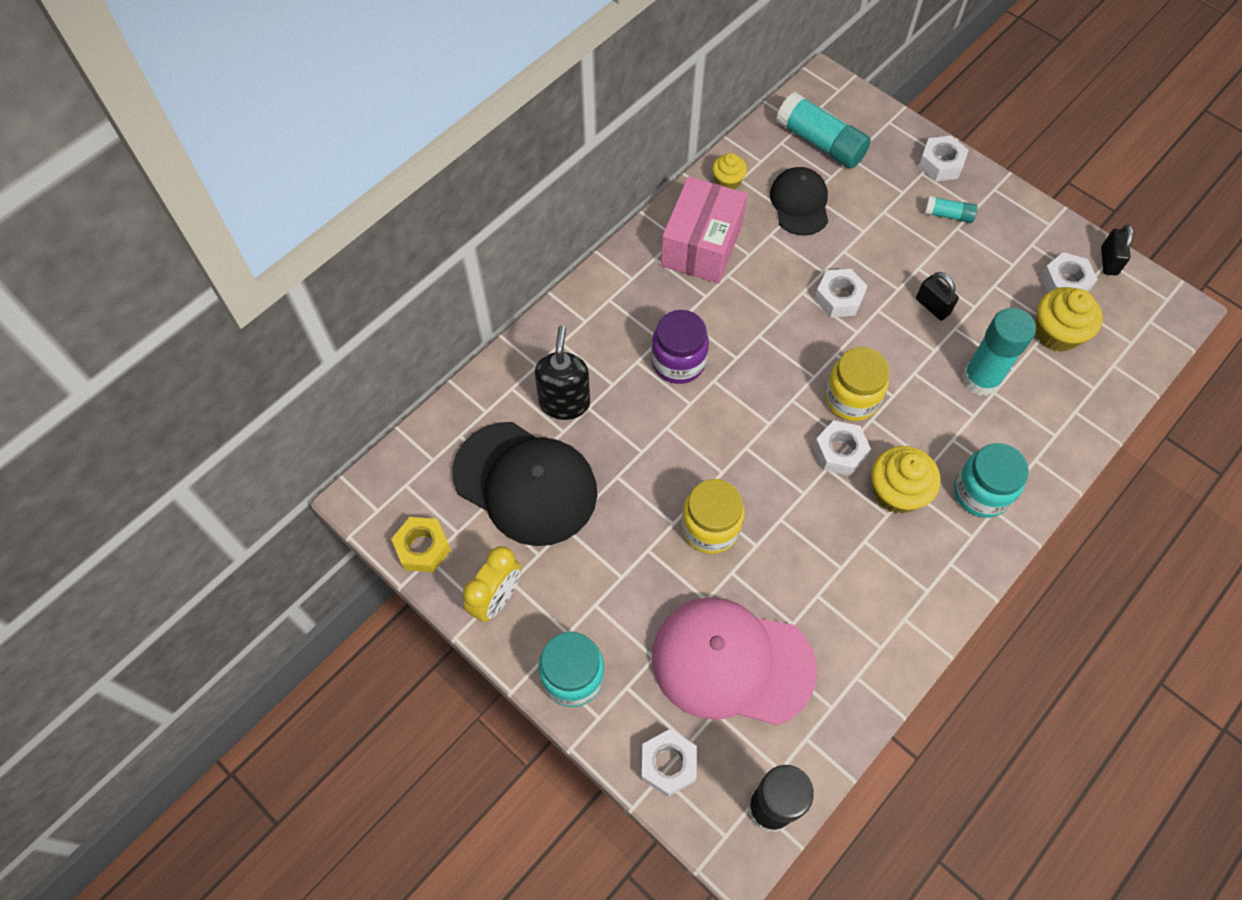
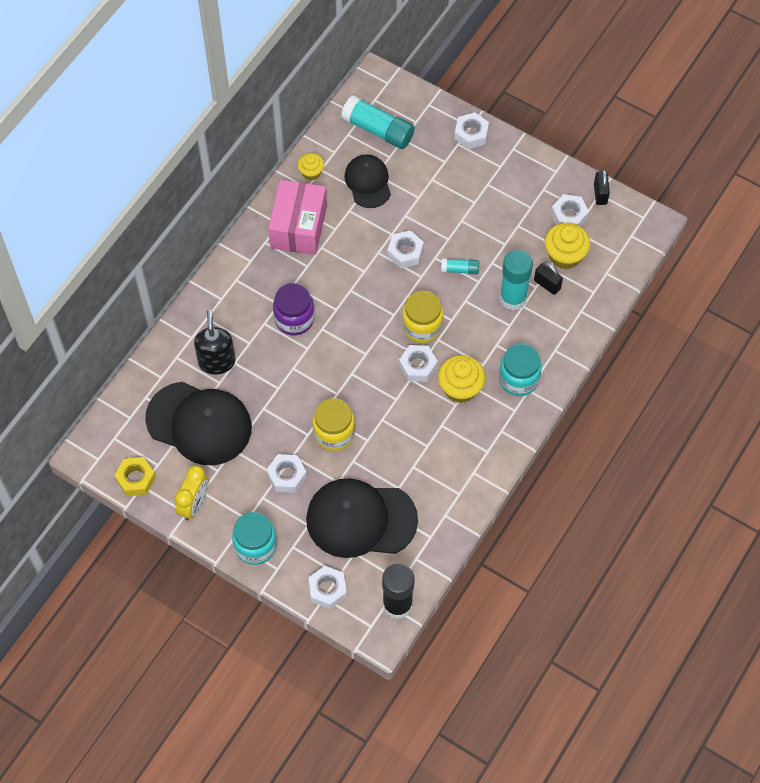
camera: 10 degrees left, 0 degrees up
pink cap [652,597,817,725] -> black cap [306,478,418,558]
black padlock [916,272,959,321] -> black padlock moved to [534,262,563,295]
turquoise glue stick [924,196,977,223] -> turquoise glue stick moved to [441,258,479,274]
none -> white nut [266,454,307,493]

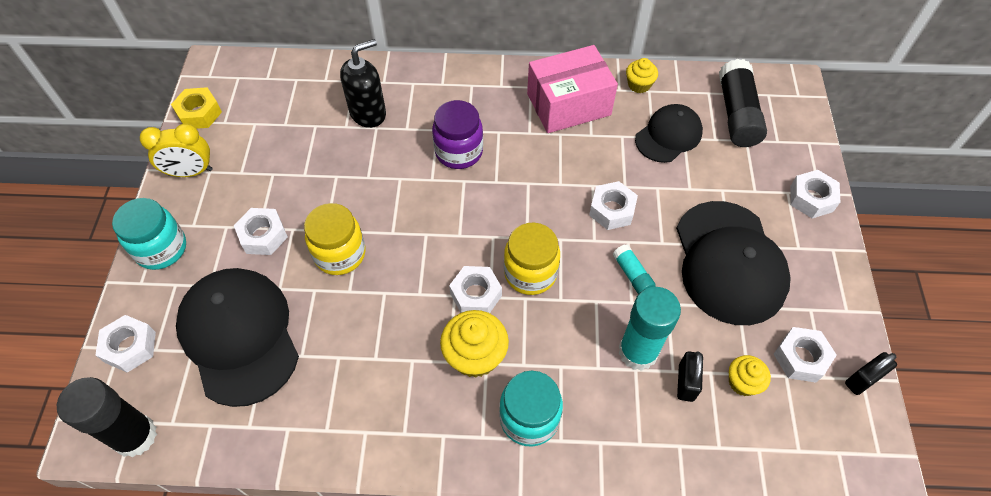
camera: 60 degrees right, 5 degrees down
black cap [145,382,252,465] -> black cap moved to [676,201,791,325]
turquoise glue stick [341,95,415,149] -> black glue stick [719,59,767,147]
yellow cupcake [545,223,590,269] -> yellow cupcake [729,355,771,396], size x0.60

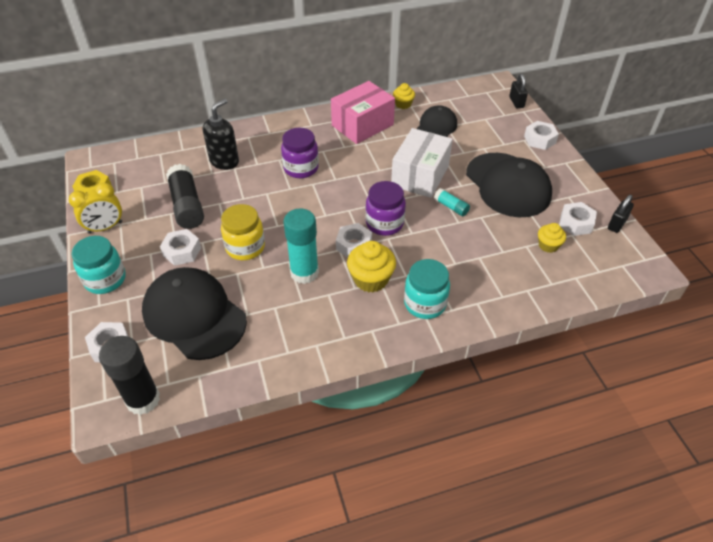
camera: 20 degrees left, 10 degrees down
yellow jar [504,223,560,295] -> purple jar [365,181,406,236]
white nut [589,181,638,230] -> white box [391,128,453,198]
turquoise glue stick [618,287,681,371] -> turquoise glue stick moved to [283,209,319,284]
black padlock [677,351,703,402] -> black padlock moved to [509,74,528,108]
black glue stick [719,59,767,147] -> black glue stick moved to [166,164,204,229]

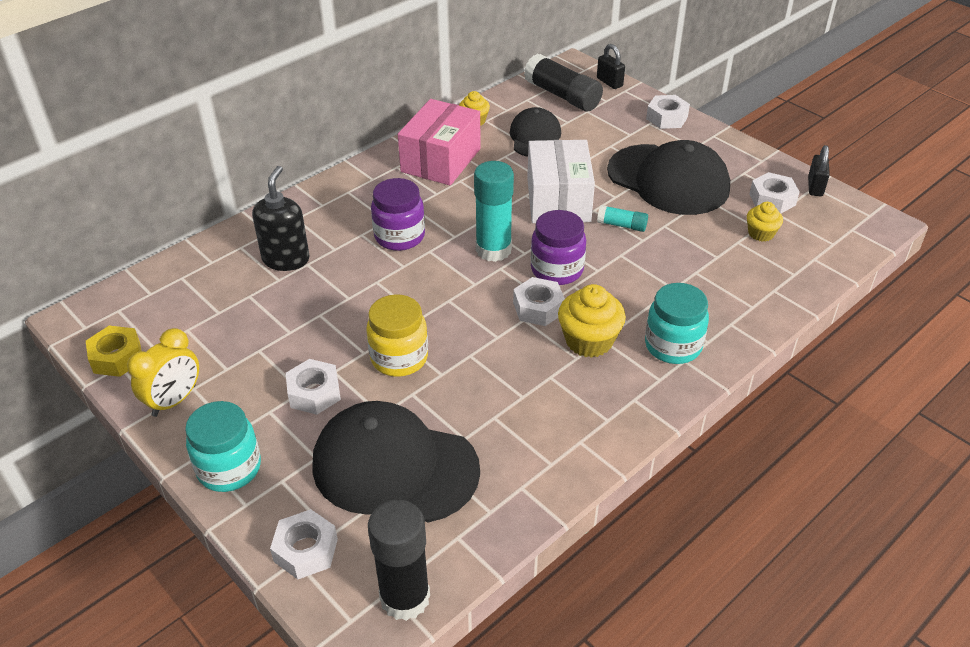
camera: 25 degrees left, 5 degrees down
black glue stick [166,164,204,229] -> black glue stick moved to [524,54,603,111]
turquoise glue stick [283,209,319,284] -> turquoise glue stick moved to [474,161,514,262]

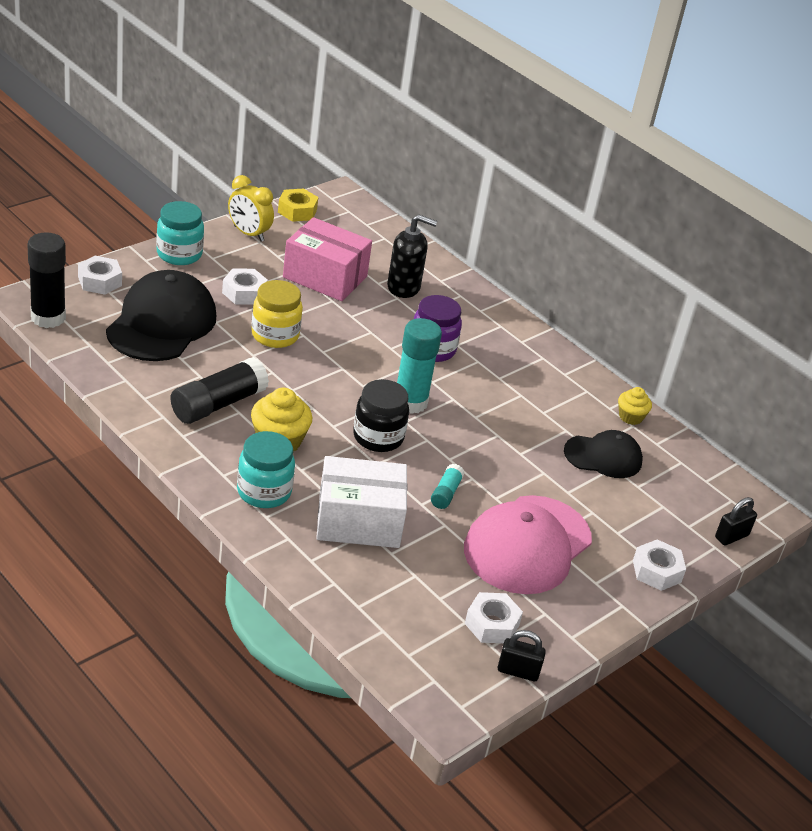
camera: 85 degrees right, 5 degrees down
pink box [398,99,481,185] -> pink box moved to [283,217,372,301]
white nut [513,277,565,326] -> none
black glue stick [524,54,603,111] -> black glue stick moved to [170,357,269,424]
white box [527,140,595,223] -> white box moved to [316,456,407,548]
purple jar [531,210,586,285] -> black jar [353,379,409,452]
black cap [607,140,730,215] -> pink cap [464,495,592,594]
yellow cupcake [747,202,783,242] -> none

